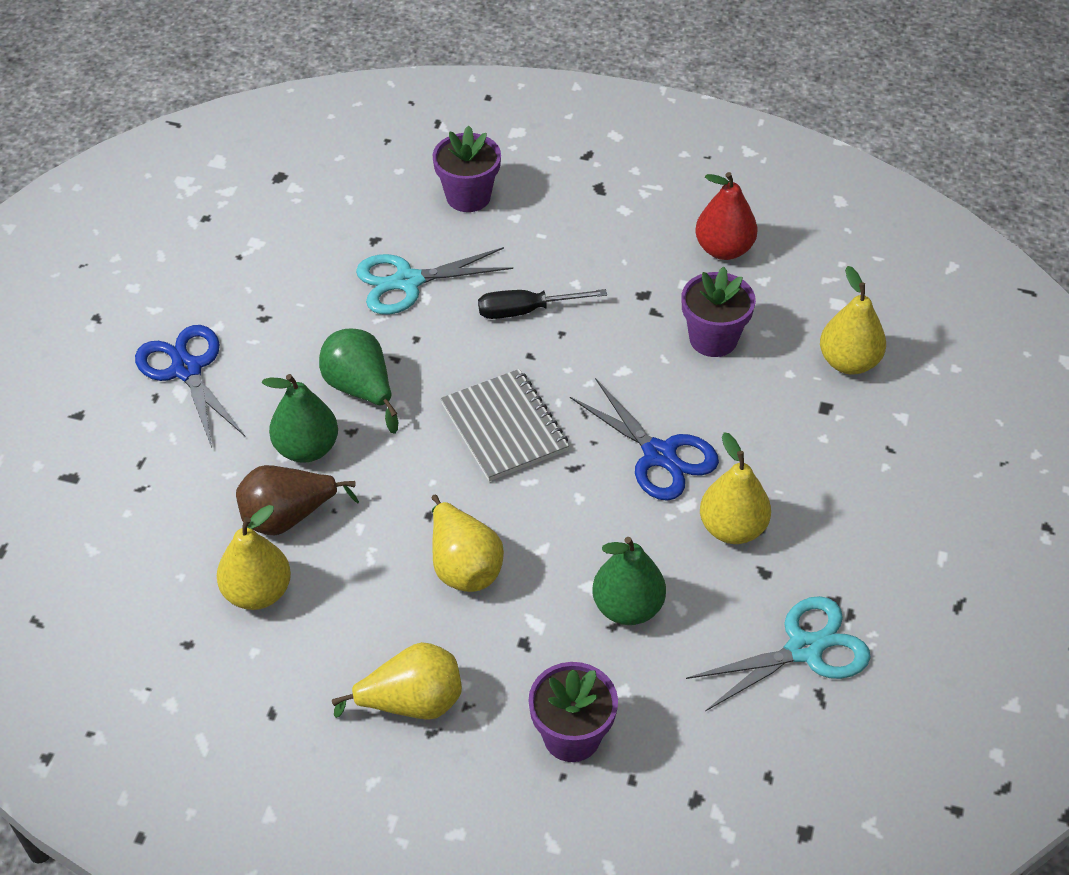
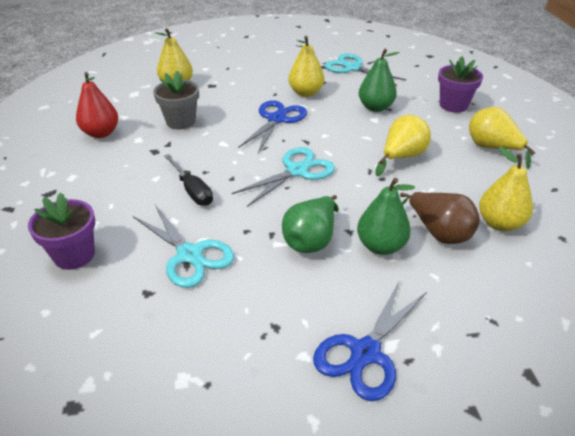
camera: 115 degrees left, 10 degrees down
grey notebook [441,369,569,481] -> turquoise scissors [231,147,335,207]
purple flower pot [681,267,756,357] -> grey flower pot [153,71,199,130]

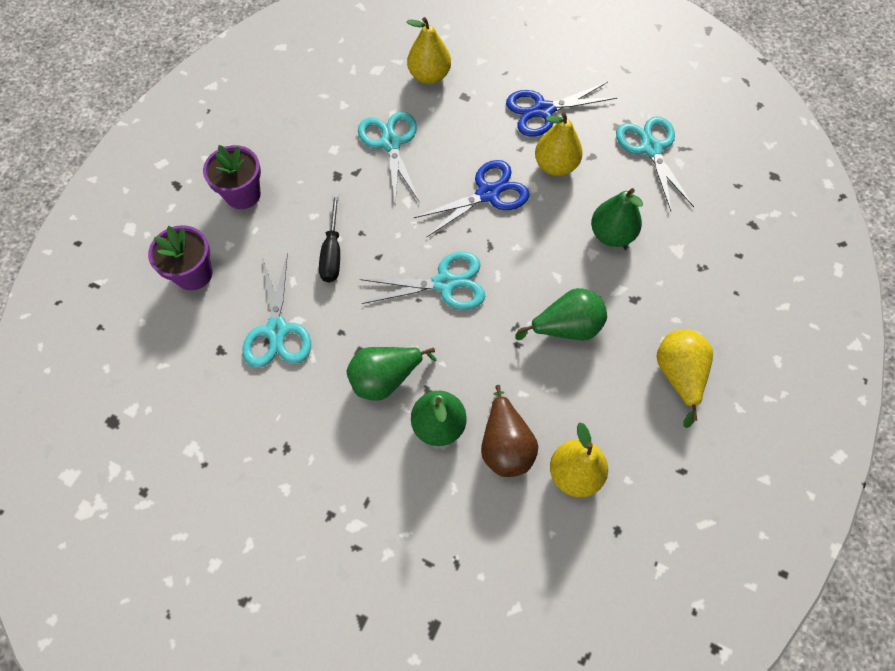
camera: 35 degrees right, 25 degrees up
red pear [76,72,118,138] -> none
grey flower pot [153,71,199,130] -> turquoise scissors [358,111,419,203]
blue scissors [313,280,427,401] -> blue scissors moved to [506,82,617,137]
yellow pear [375,115,431,176] -> green pear [515,288,607,340]
purple flower pot [438,56,483,113] -> purple flower pot moved to [203,145,261,209]

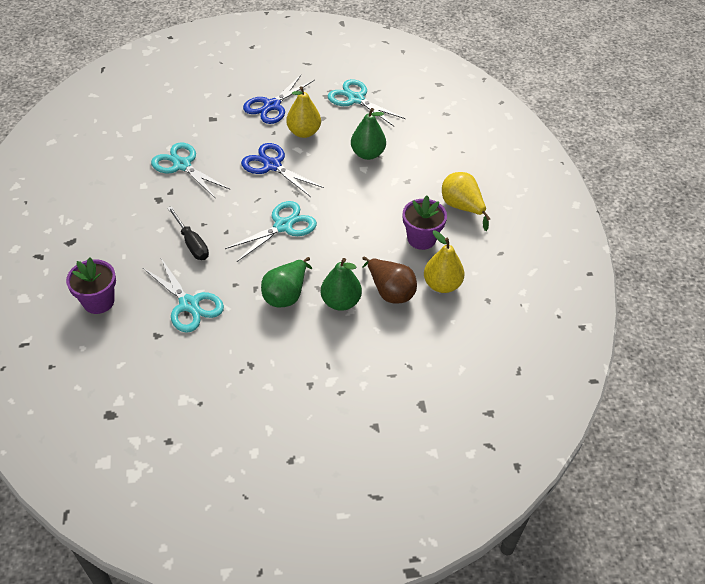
camera: 35 degrees left, 15 degrees down
purple flower pot [203,145,261,209] -> purple flower pot moved to [403,196,447,250]
yellow pear [407,17,451,84] -> none
blue scissors [414,160,530,238] -> blue scissors turned 75 degrees counterclockwise [241,143,324,197]
green pear [515,288,607,340] -> none

